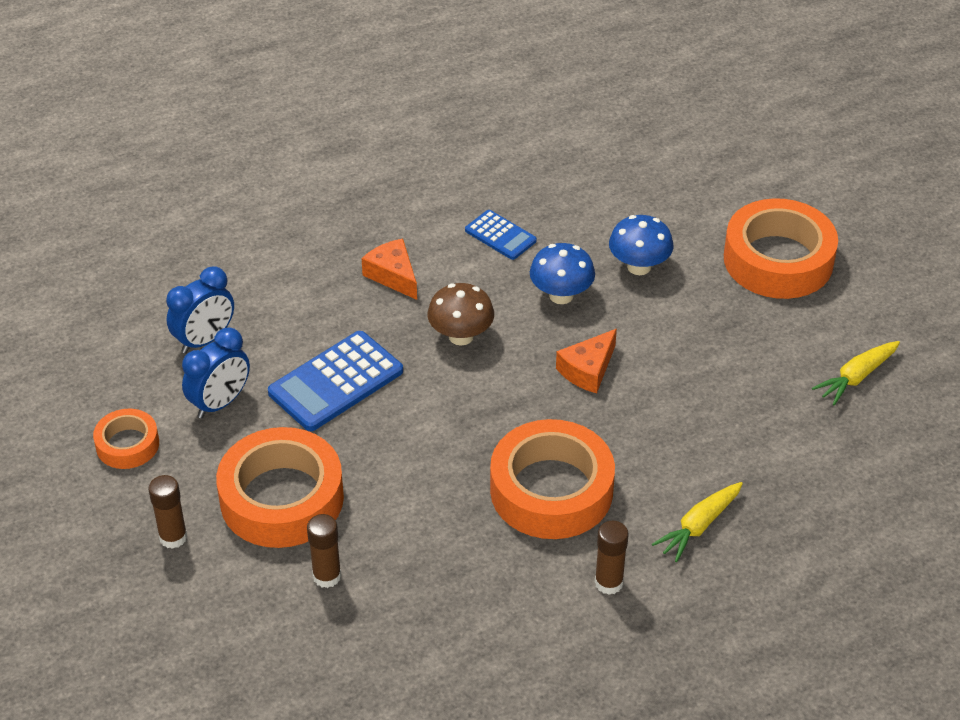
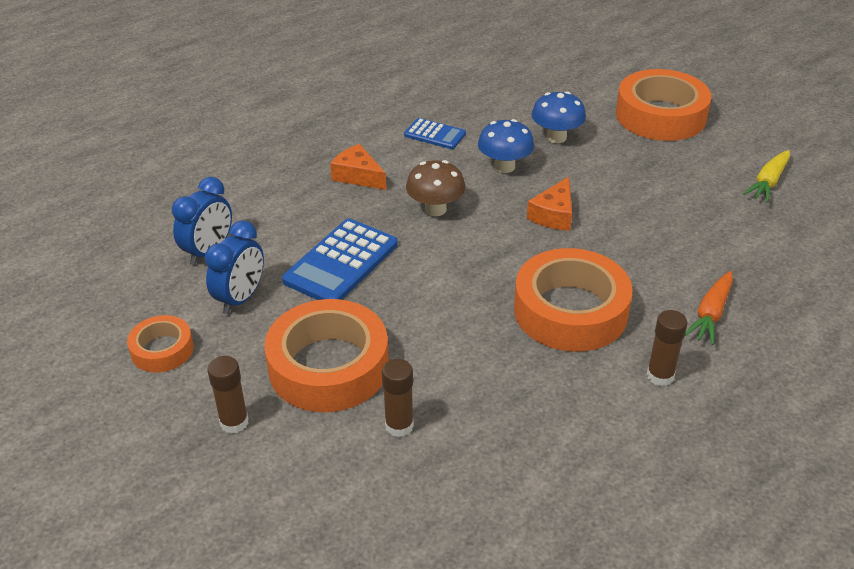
camera: 15 degrees left, 5 degrees down
yellow carrot [652,482,743,562] -> orange carrot [685,271,733,345]

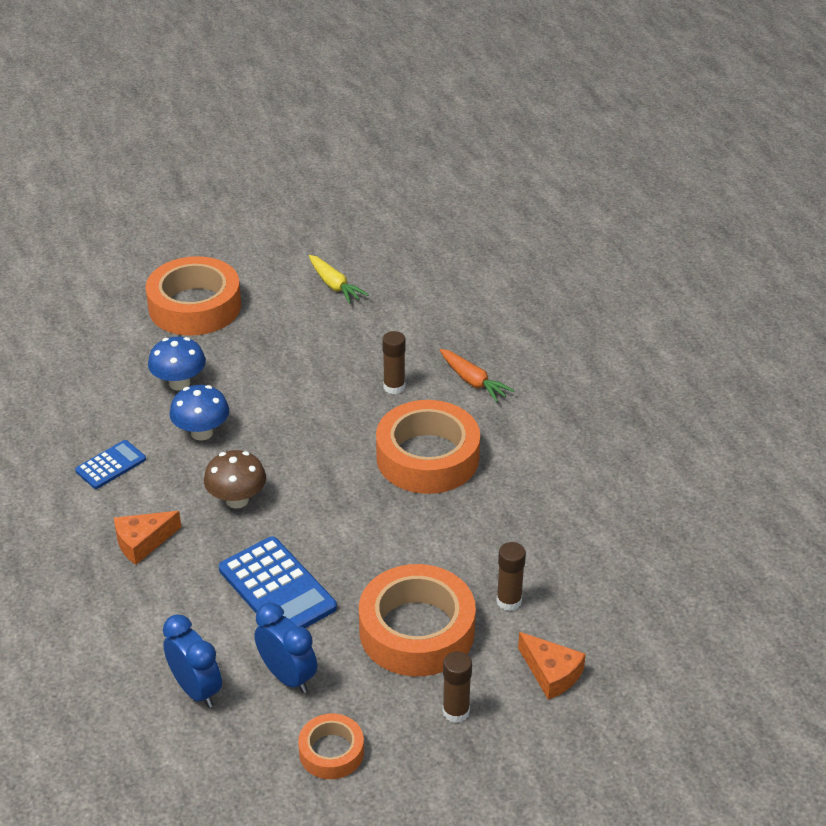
camera: 70 degrees left, 0 degrees up
orange cheese [527,177,572,231] -> orange cheese moved to [518,632,586,700]
brown glue stick [647,310,687,386] -> brown glue stick moved to [382,331,406,394]

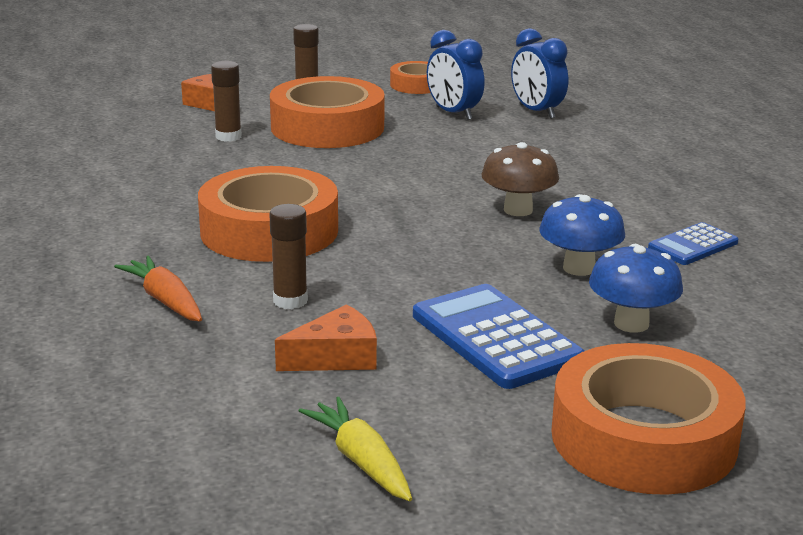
camera: 175 degrees left, 15 degrees down
orange cheese [114,511,181,565] -> orange cheese moved to [275,304,377,371]
blue calculator [219,537,337,628] -> blue calculator moved to [413,284,584,389]

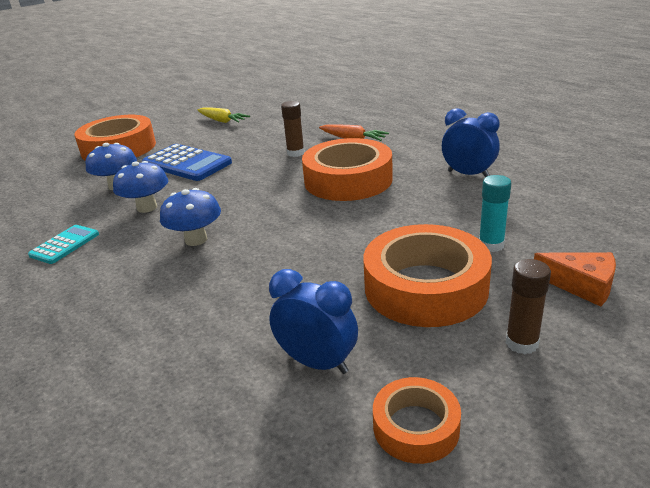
camera: 160 degrees right, 5 degrees up
brown glue stick [211,61,242,142] -> turquoise glue stick [479,175,511,252]
orange cheese [275,304,377,371] -> none
brown mushroom [481,142,559,216] -> blue mushroom [160,188,221,246]
blue clock [511,28,568,119] -> blue clock moved to [442,108,500,177]
blue calculator [648,222,739,265] -> turquoise calculator [28,225,99,264]

